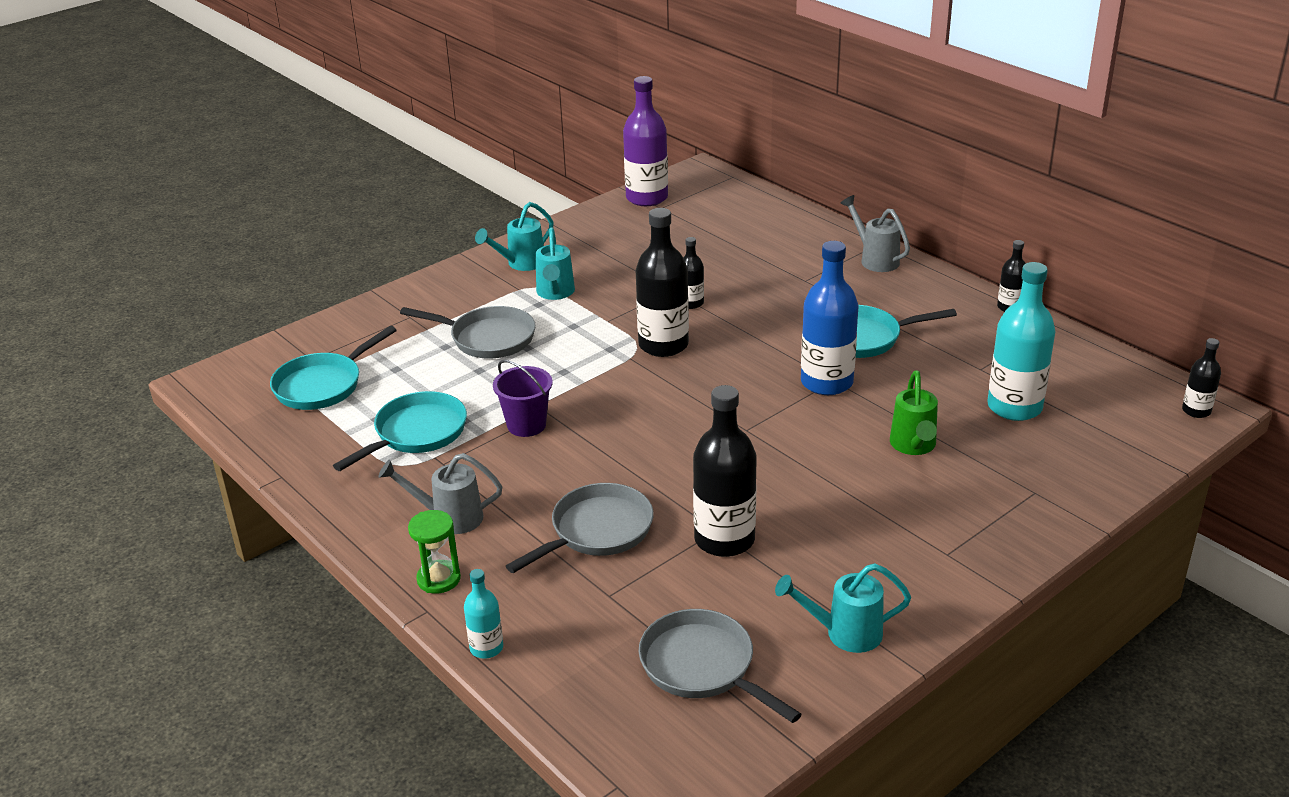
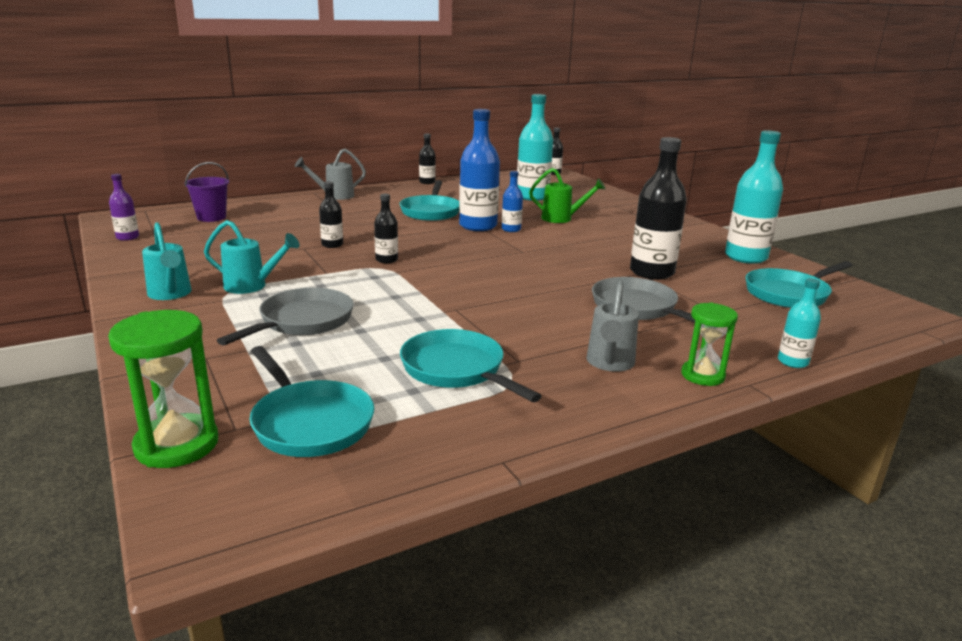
camera: 80 degrees left, 10 degrees down
purple bucket [493,360,553,437] -> purple bucket moved to [185,162,229,222]
purple bottle [623,76,668,206] -> purple bottle [109,174,139,241], size x0.51
black bottle [636,208,689,357] -> black bottle [374,194,398,263], size x0.51
grey pan [639,609,802,723] -> turquoise pan [745,261,852,308]
turquoise watering can [775,563,911,653] -> turquoise bottle [725,130,783,264]
none -> green hourglass [108,310,218,468]
none -> blue bottle [502,171,523,232]

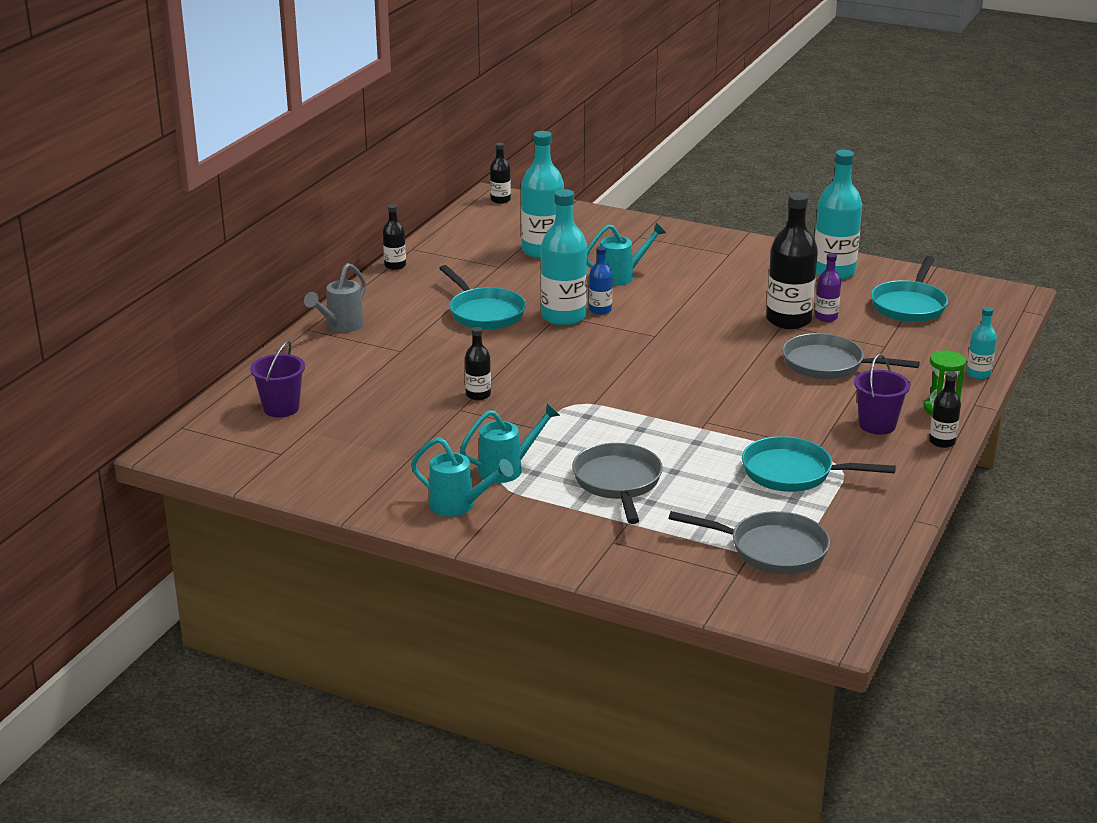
camera: 35 degrees left, 5 degrees up
green hourglass [108,310,218,468] -> none
purple bottle [109,174,139,241] -> purple bottle moved to [815,253,841,322]
turquoise pan [249,346,375,457] -> grey pan [668,511,830,574]
black bottle [374,194,398,263] -> black bottle moved to [929,371,961,448]
blue bottle [459,109,500,231] -> turquoise bottle [541,189,587,326]
green watering can [529,168,605,223] -> turquoise watering can [587,223,666,286]
grey watering can [587,280,639,372] -> purple bucket [854,354,910,434]

